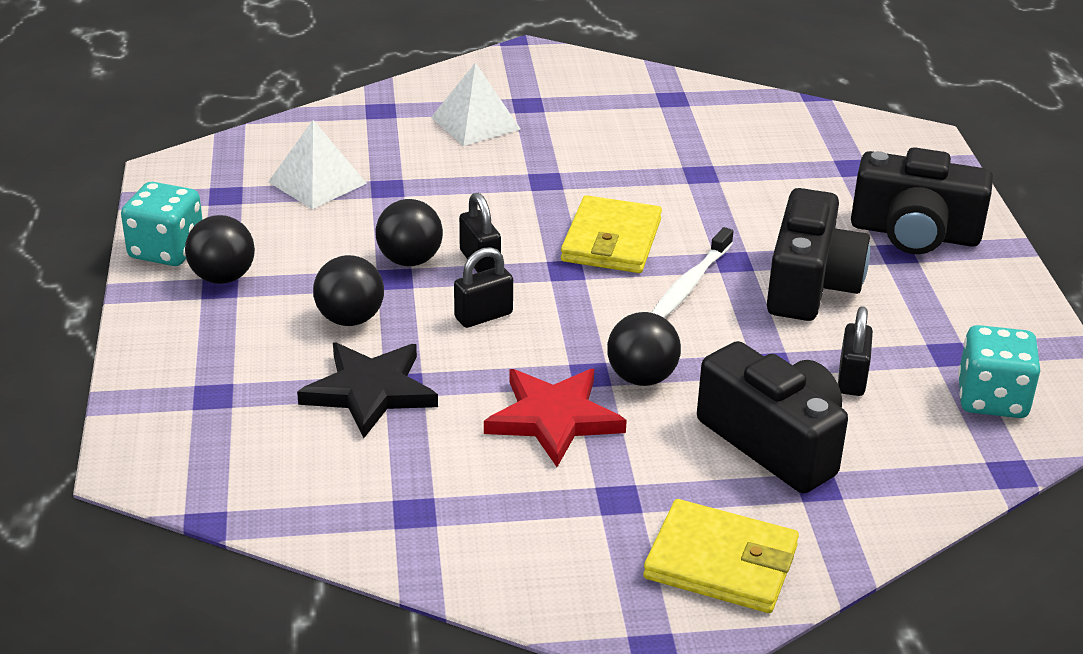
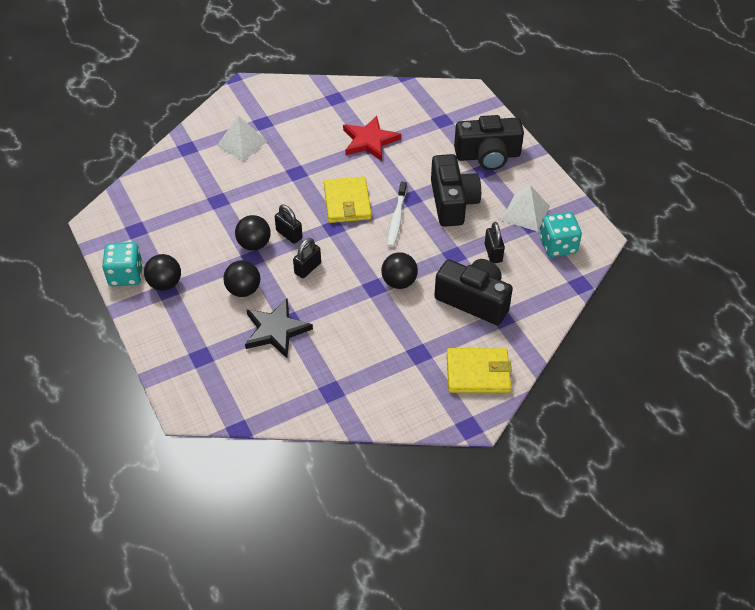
camera: 20 degrees left, 15 degrees up
white pyramid [268,120,367,209] -> white pyramid moved to [502,185,550,232]
red star [484,369,627,467] -> red star moved to [343,116,401,161]

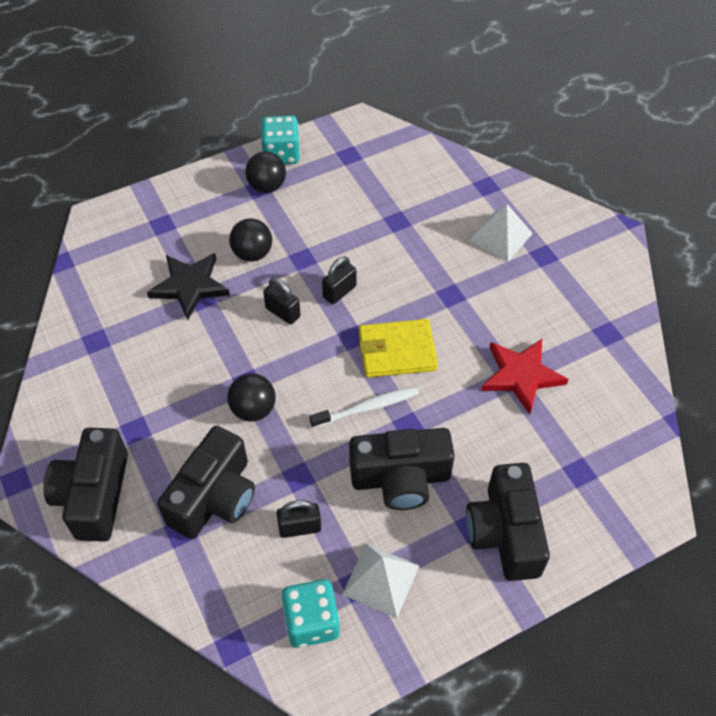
camera: 90 degrees right, 5 degrees up
black ball [235,215,270,251] -> none
white toothbrush [387,181,407,247] -> white toothbrush turned 150 degrees clockwise [309,386,419,428]
yellow wallet [447,348,512,393] -> black camera [43,428,128,542]

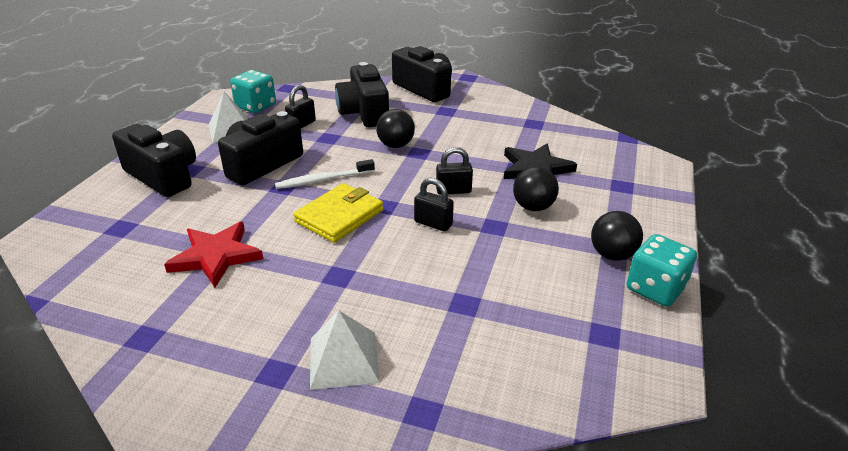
camera: 135 degrees right, 20 degrees down
white toothbrush [309,386,419,428] -> white toothbrush turned 45 degrees clockwise [275,159,375,189]
black padlock [322,256,356,304] -> black padlock turned 60 degrees counterclockwise [414,178,454,231]

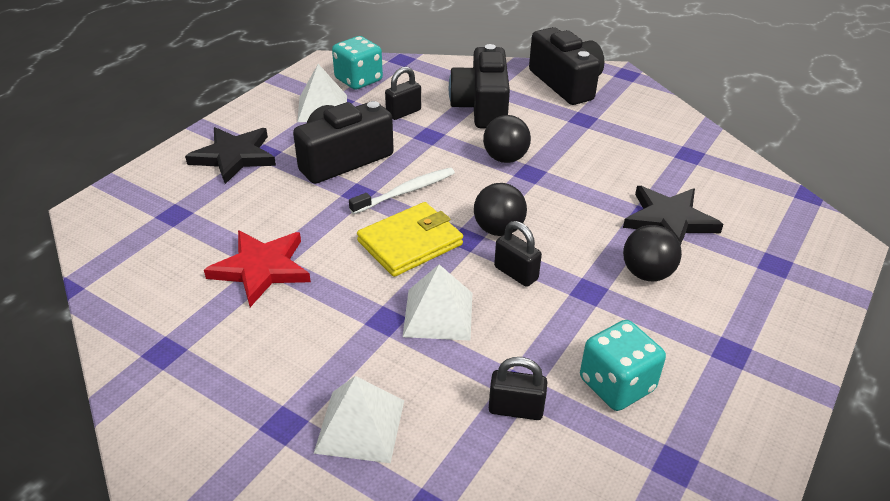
camera: 15 degrees right, 5 degrees up
black camera [112,124,196,197] -> black star [185,127,276,184]
white toothbrush [275,159,375,189] -> white toothbrush turned 150 degrees clockwise [349,168,455,214]
black padlock [436,147,473,195] -> black padlock moved to [489,357,547,420]
black ball [591,211,643,261] -> black ball moved to [474,183,527,236]
turquoise dice [626,234,697,307] -> turquoise dice moved to [580,320,666,411]
none -> white pyramid [403,264,472,341]

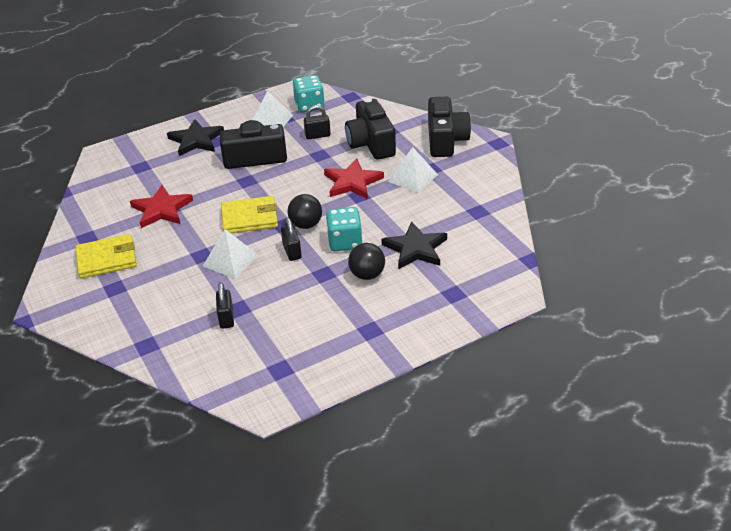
camera: 30 degrees right, 0 degrees up
white pyramid [313,376,404,463] -> white pyramid moved to [388,147,438,193]
white toothbrush [349,168,455,214] -> none
black camera [449,44,510,128] -> black camera turned 45 degrees counterclockwise [345,98,396,160]
black ball [483,115,531,163] -> red star [324,158,384,199]
black padlock [489,357,547,420] -> black padlock turned 45 degrees clockwise [216,282,234,329]
turquoise dice [580,320,666,411] -> turquoise dice moved to [326,207,363,251]
none -> yellow wallet [76,234,137,279]

